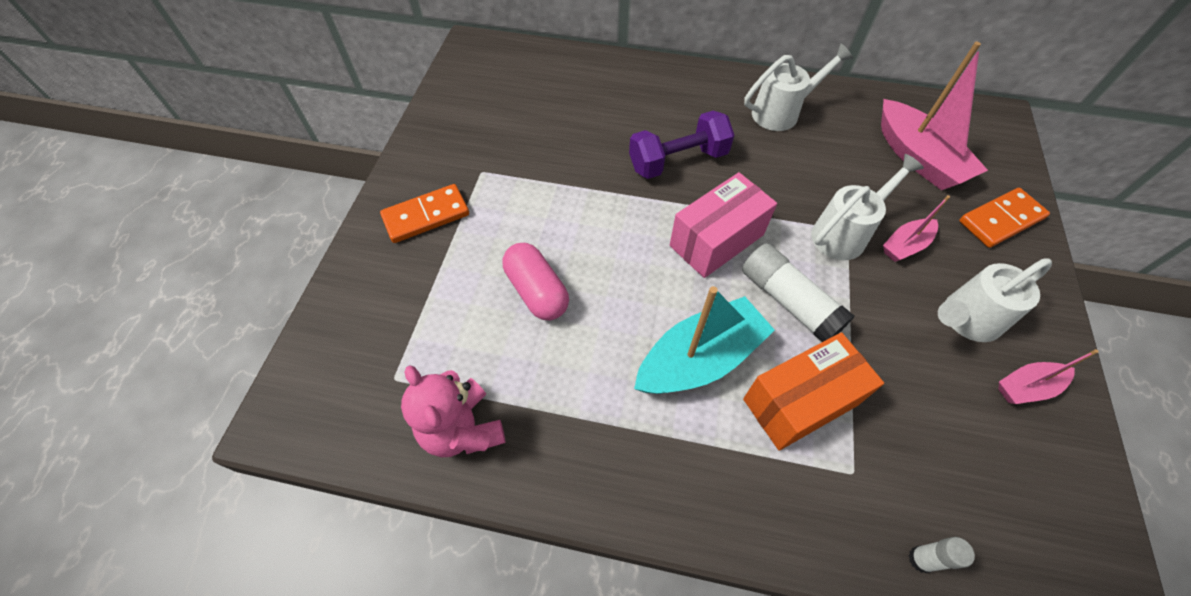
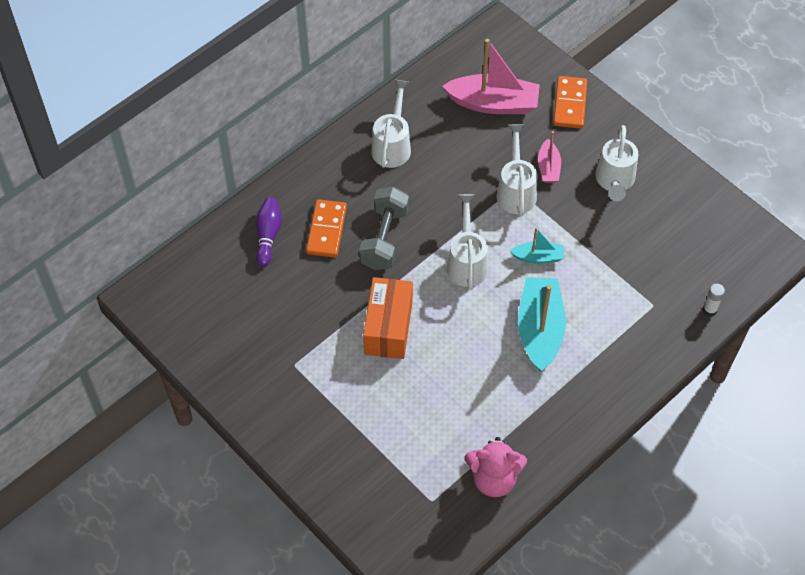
camera: 55 degrees left, 0 degrees up
orange domino [380,184,469,243] -> orange domino moved to [306,199,347,258]
pink capsule [503,243,569,320] -> none
purple dumbbell [629,111,734,179] -> grey dumbbell [359,187,409,270]
pink box [670,172,777,278] -> white watering can [447,194,488,290]
white glue stick [742,243,854,342] -> turquoise boat [510,227,564,263]
orange box [743,332,884,450] -> orange box moved to [363,277,413,359]
pink boat [998,349,1099,404] -> none
none -> purple bowling pin [256,198,282,267]

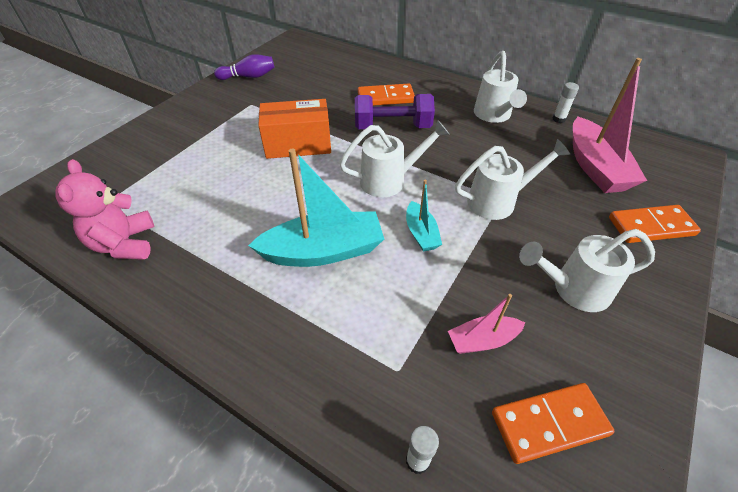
camera: 75 degrees right, 10 degrees down
purple bowling pin [256,198,282,267] -> purple bowling pin moved to [214,54,274,80]
grey dumbbell [359,187,409,270] -> purple dumbbell [355,94,435,129]
white watering can [371,79,411,168] -> white watering can turned 90 degrees clockwise [474,51,527,123]
pink boat [538,131,561,183] -> pink boat moved to [448,294,525,354]
none -> orange domino [492,383,615,464]
none -> white glue stick [553,82,579,123]

